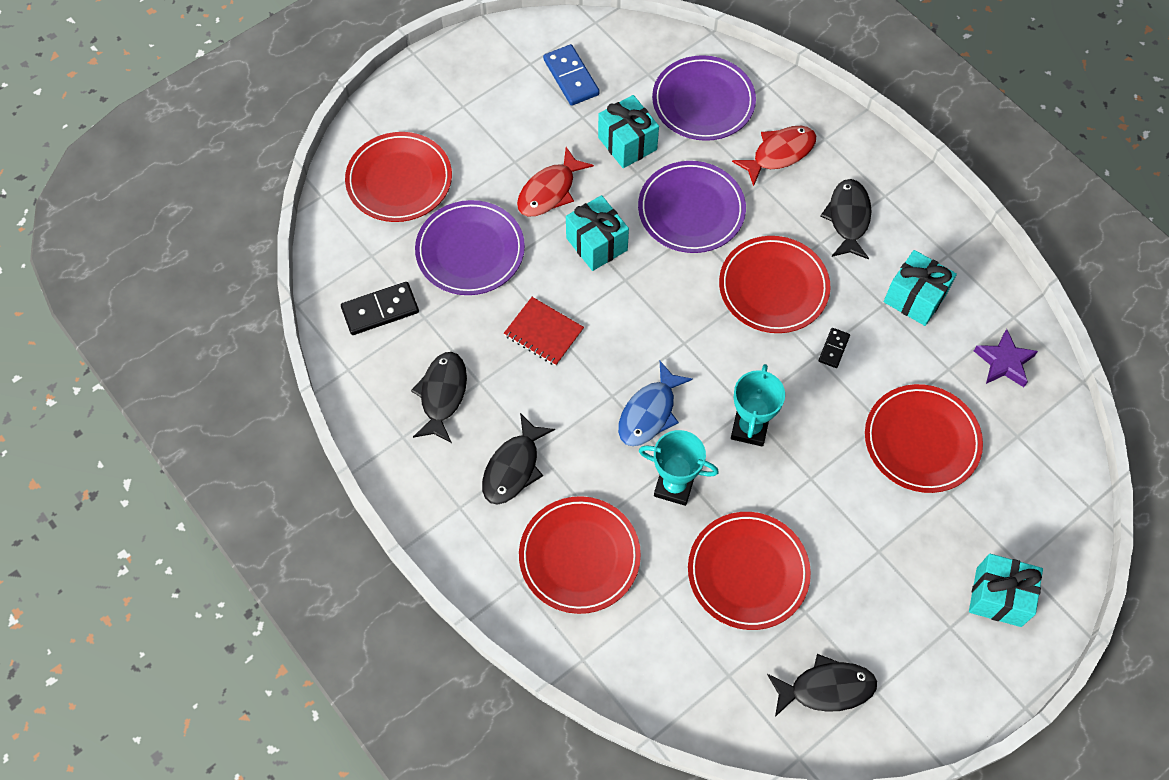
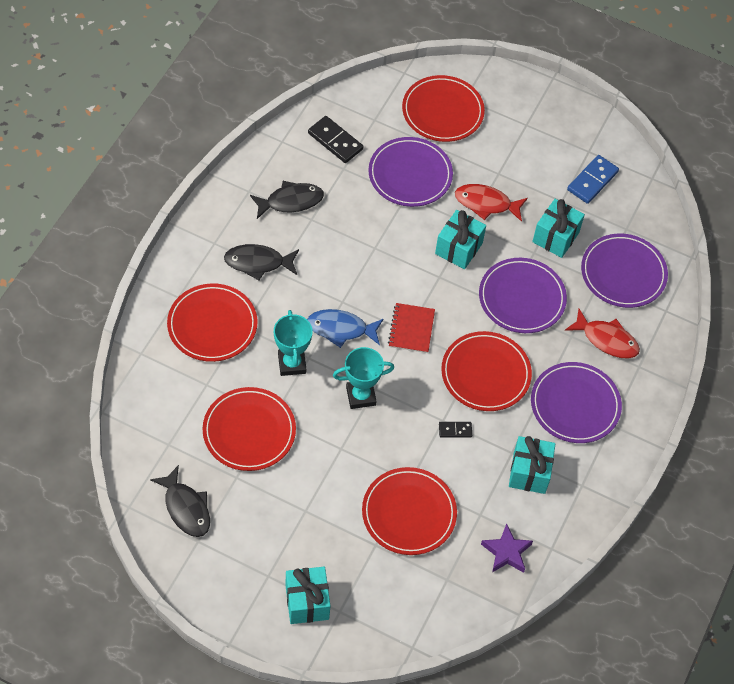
camera: 60 degrees right, 5 degrees down
red notebook [504,297,584,366] -> red notebook moved to [388,303,435,353]
black fish [821,179,871,259] -> purple plate [531,362,622,443]

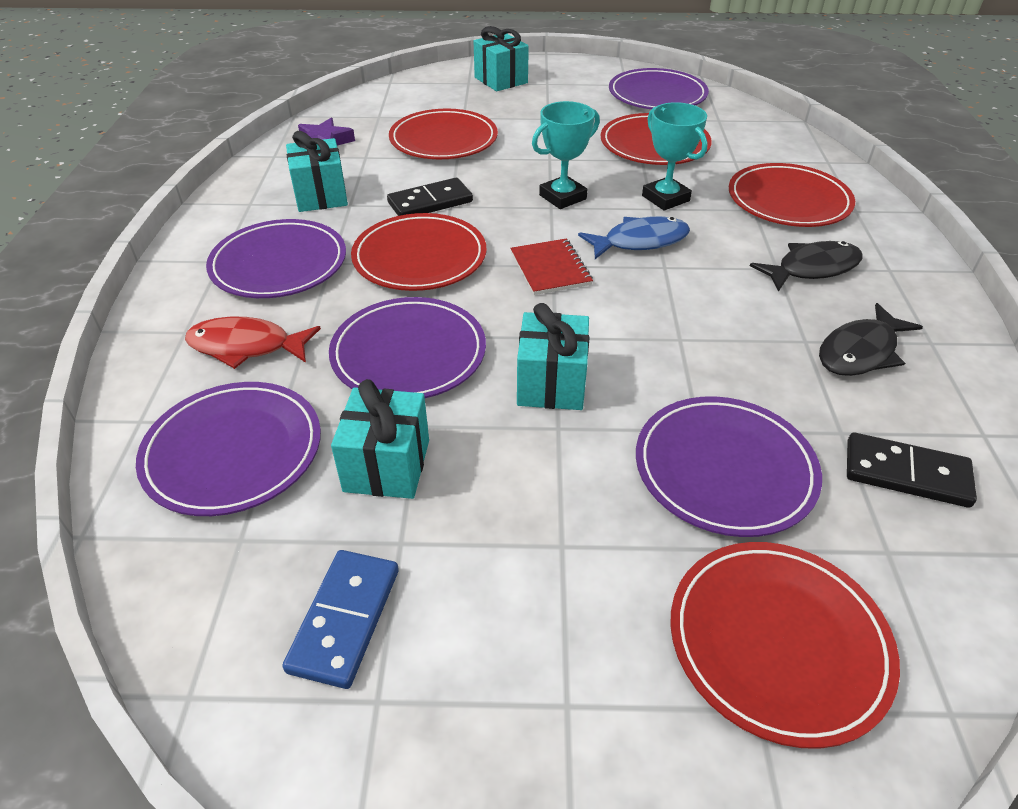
camera: 160 degrees right, 15 degrees down
black fish [150,465,210,537] -> purple plate [609,68,709,109]
black domino [439,422,472,438] -> black domino [387,178,473,216], size x1.80
red fish [455,184,528,222] -> none

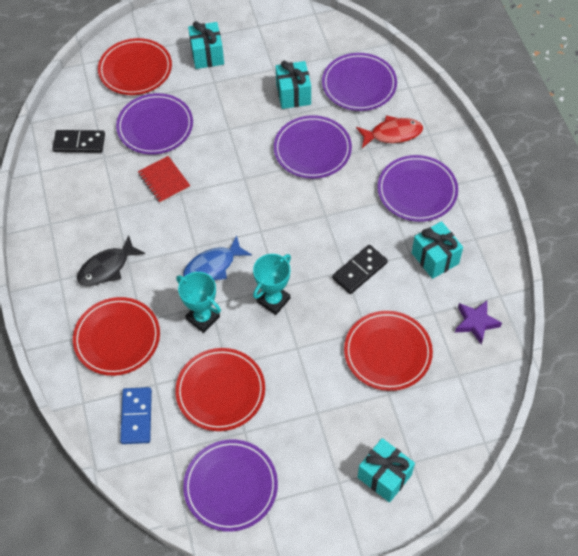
camera: 165 degrees right, 15 degrees up
blue domino [282,550,399,689] -> blue domino moved to [120,387,152,444]
red plate [351,213,487,291] -> none
red notebook [510,239,593,295] -> red notebook moved to [138,156,190,203]
turquoise gift [517,303,589,410] -> turquoise gift moved to [188,21,224,69]
black fish [819,303,923,376] -> none

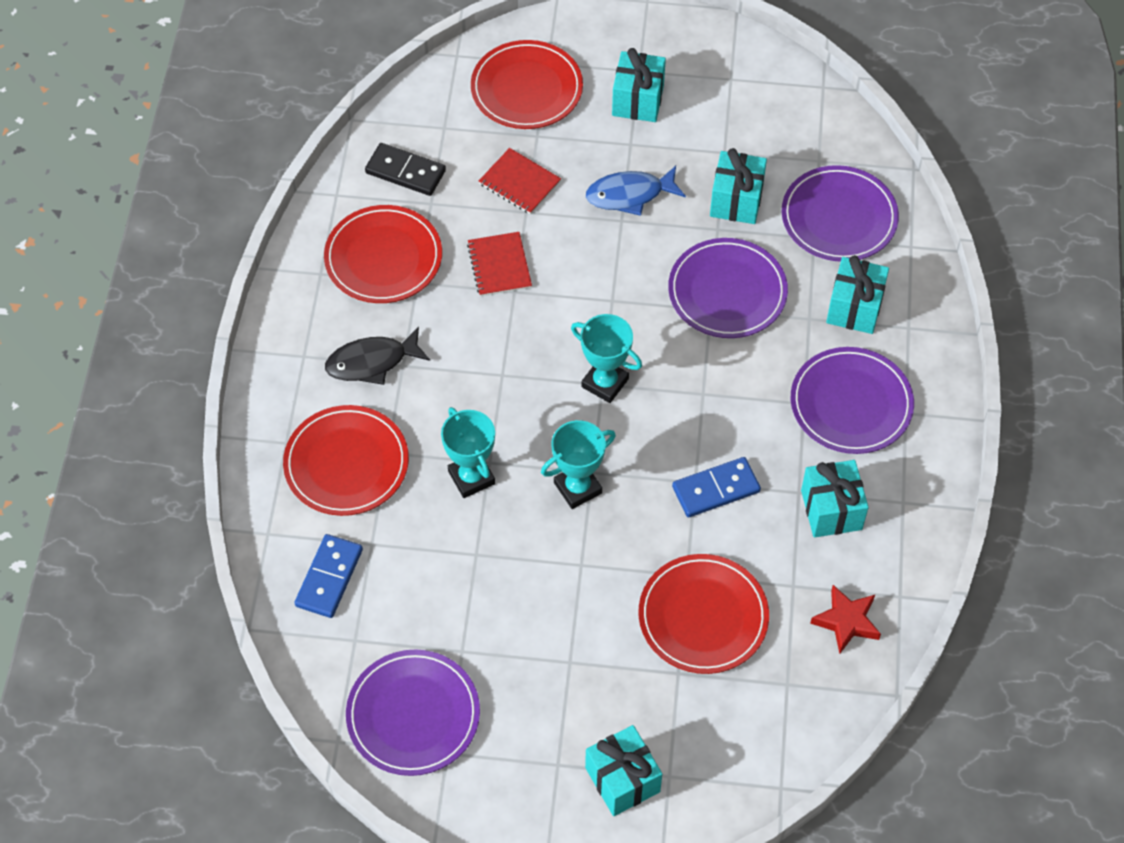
camera: 20 degrees right, 0 degrees up
purple plate [116,93,193,155] -> red notebook [479,148,561,214]
red plate [175,348,265,431] -> red plate moved to [324,205,442,303]
blue fish [183,235,252,280] -> blue fish moved to [586,166,686,216]
black domino [332,245,388,294] -> blue domino [672,457,761,517]
red fish [356,115,423,148] -> turquoise gift [826,255,889,334]
purple star [455,300,502,344] -> red star [810,585,881,653]
none -> turquoise trophy [571,314,642,403]

